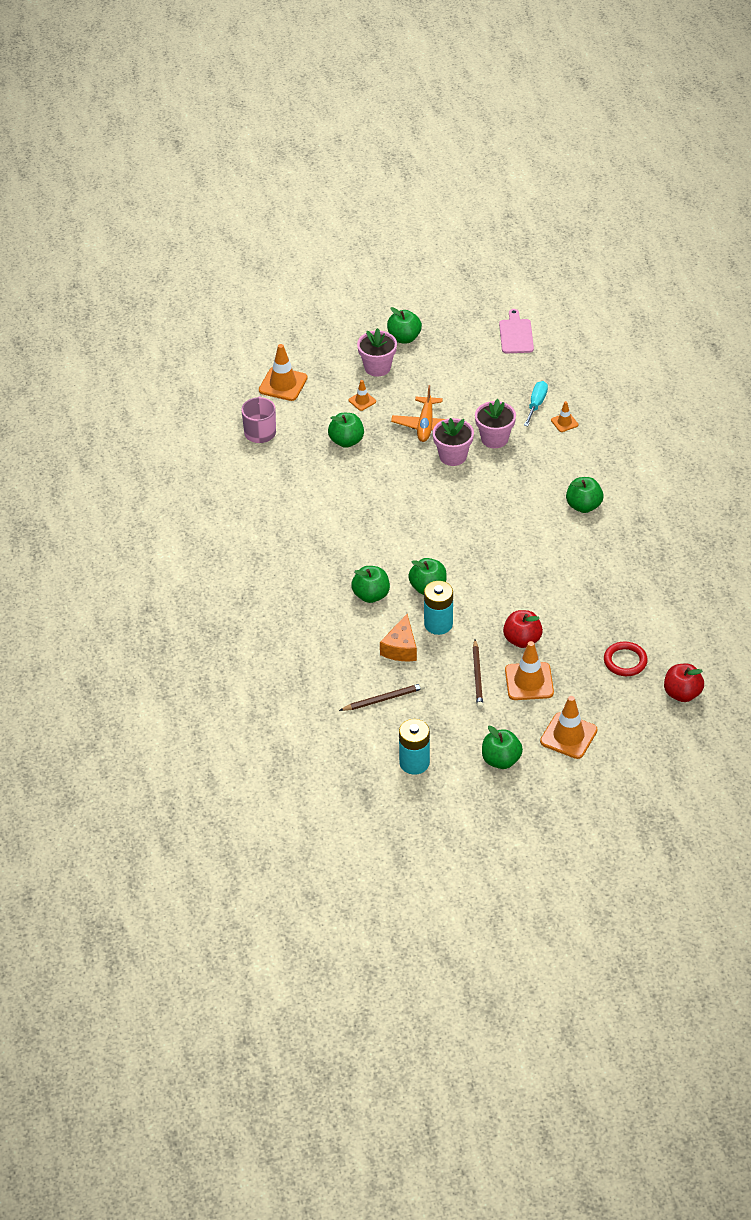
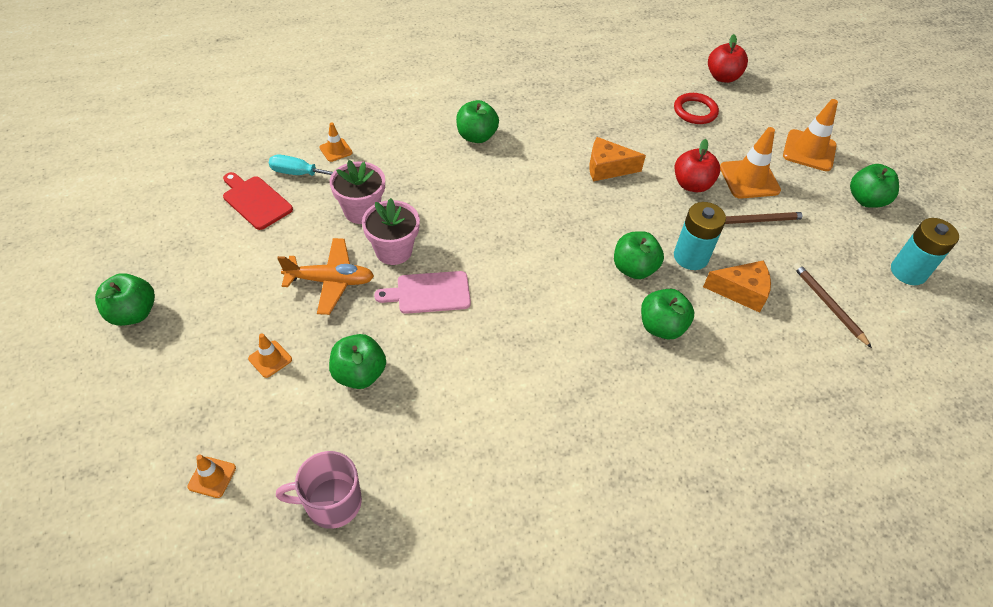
camera: 100 degrees left, 5 degrees up
orange traffic cone [259,344,308,401] -> orange traffic cone [187,455,236,498], size x0.53
pink flower pot [357,328,397,377] -> none
pink cutting board [499,309,534,353] -> pink cutting board moved to [374,271,471,314]
none -> red cutting board [223,172,293,230]
none -> orange cheese [589,137,646,181]

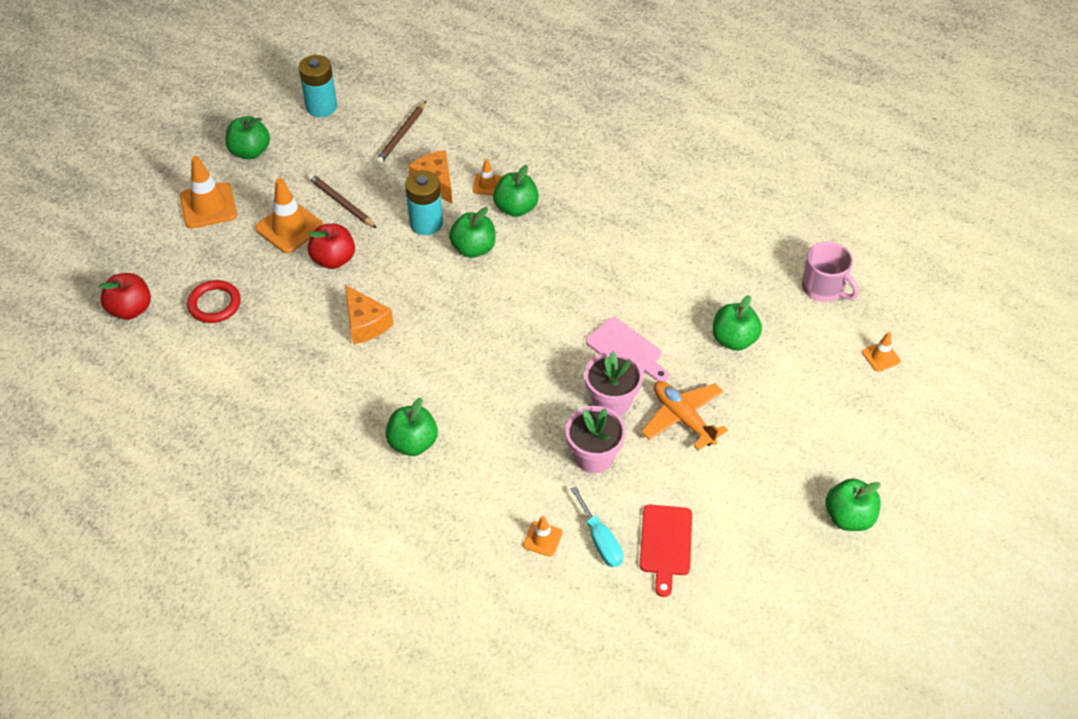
camera: 125 degrees left, 0 degrees up
orange traffic cone [248,333,292,378] -> orange traffic cone moved to [473,159,502,195]

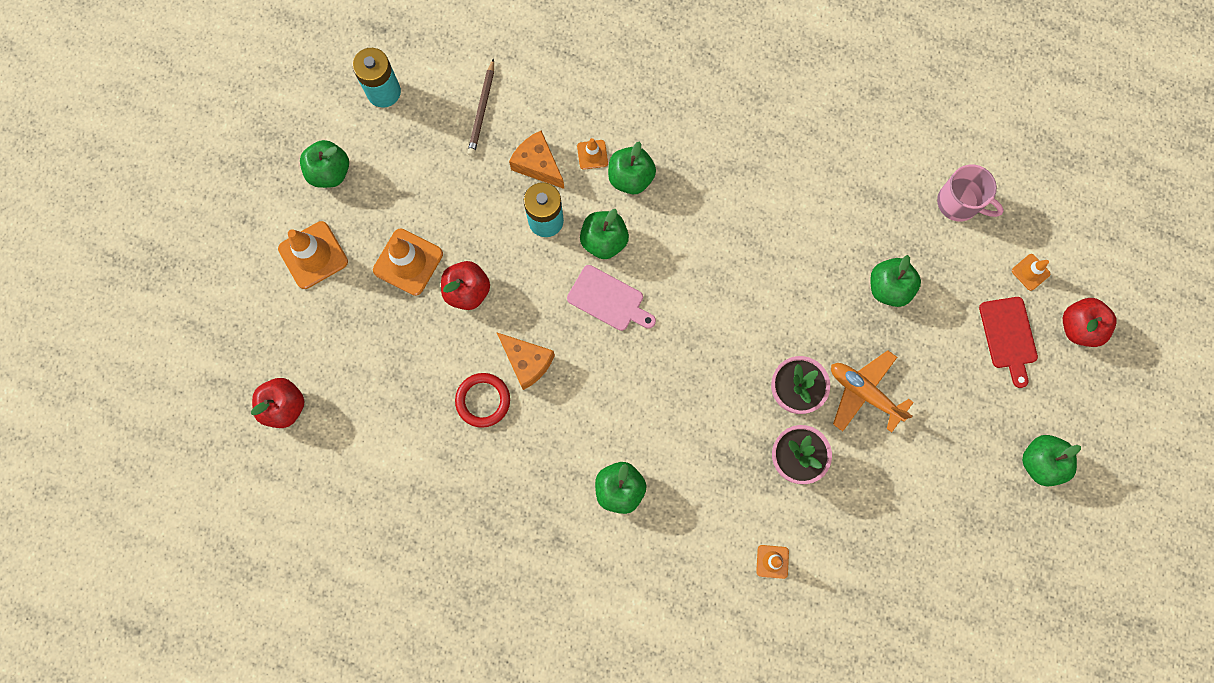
camera: 15 degrees left, 25 degrees up
red ring [187,280,241,323] -> red ring moved to [455,373,510,428]
brown pencil [308,173,377,228] -> none
turquoise screwdriver [570,486,623,567] -> none
pink cutting board [586,317,669,382] -> pink cutting board moved to [567,265,656,331]
red cutting board [640,505,692,597] -> red cutting board moved to [979,297,1038,388]
none -> red apple [1063,298,1117,347]

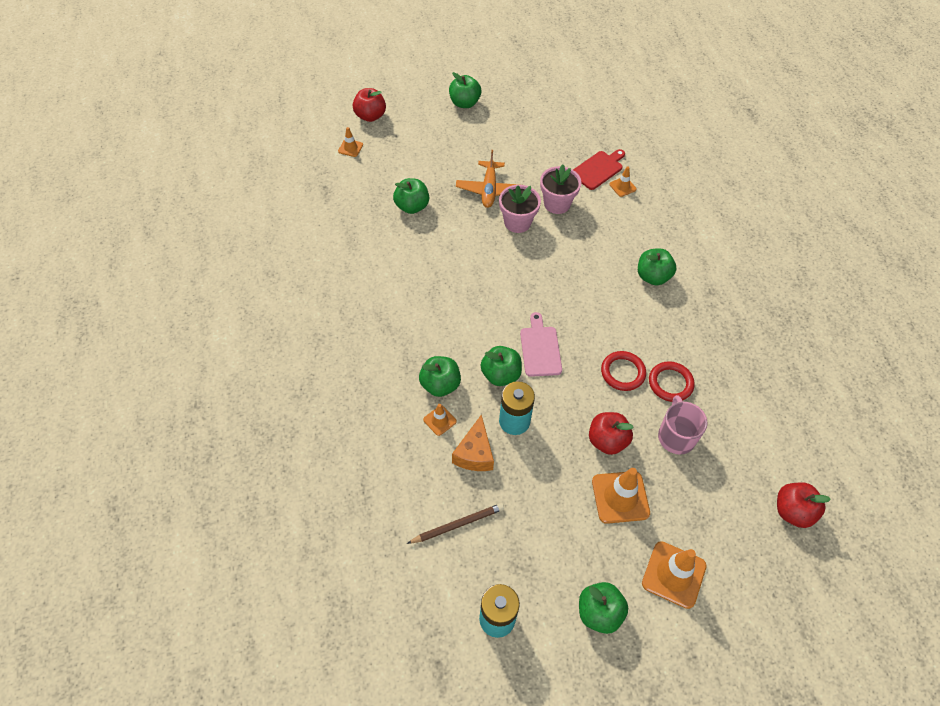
camera: 125 degrees left, 20 degrees down
orange cheese [496,332,555,390] -> red ring [601,351,646,391]
pink mug [937,165,1004,221] -> pink mug moved to [658,395,708,455]
red cutting board [979,297,1038,388] -> red cutting board moved to [573,149,625,190]

